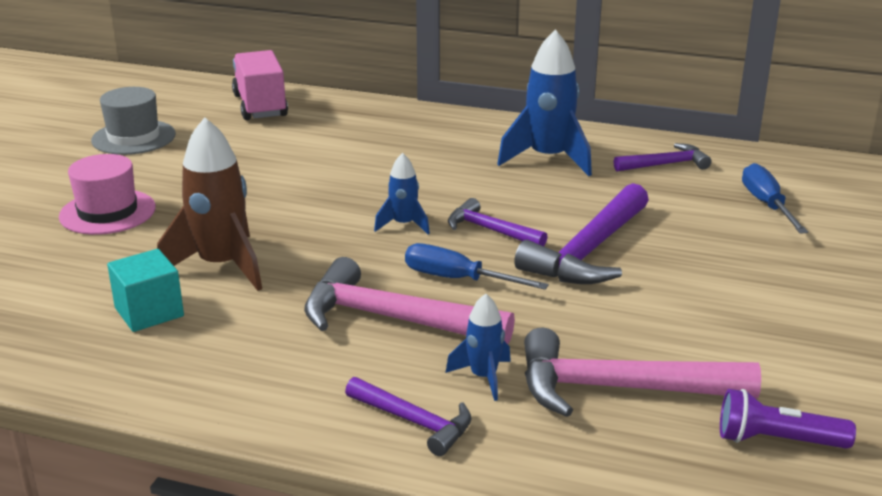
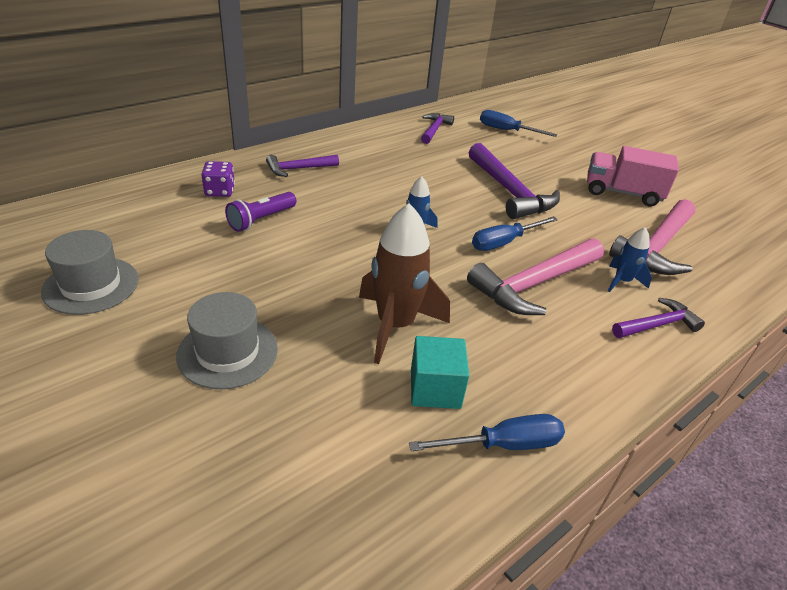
camera: 60 degrees left, 10 degrees up
pink hat [59,154,156,235] -> grey hat [176,292,278,389]
pink truck [232,50,288,120] -> pink truck moved to [587,146,679,207]
purple hammer [448,198,547,246] -> purple hammer moved to [266,155,339,177]
blue rocket [497,30,592,176] -> none
purple flashlight [720,389,856,449] -> purple flashlight moved to [225,192,297,232]
none -> purple dice [201,161,235,197]
none -> blue screwdriver [409,414,565,451]

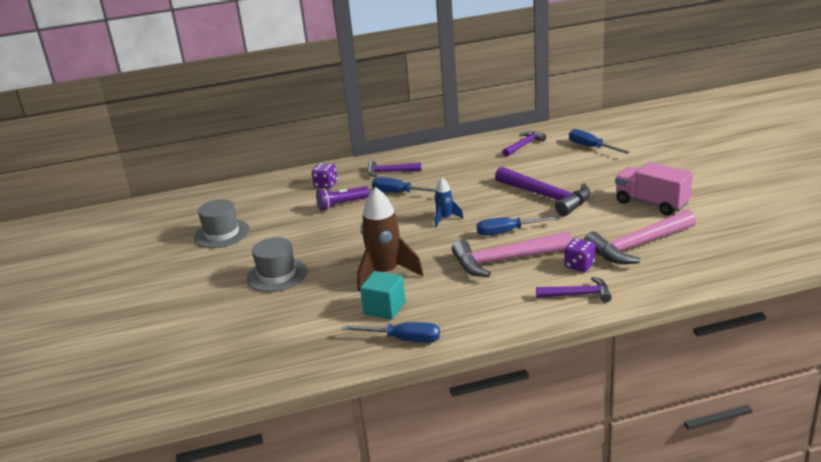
camera: 30 degrees right, 10 degrees down
purple hammer [468,143,560,219] -> purple hammer turned 45 degrees counterclockwise [495,166,590,216]
blue rocket [608,227,652,292] -> purple dice [564,238,596,272]
none -> blue screwdriver [372,177,436,193]

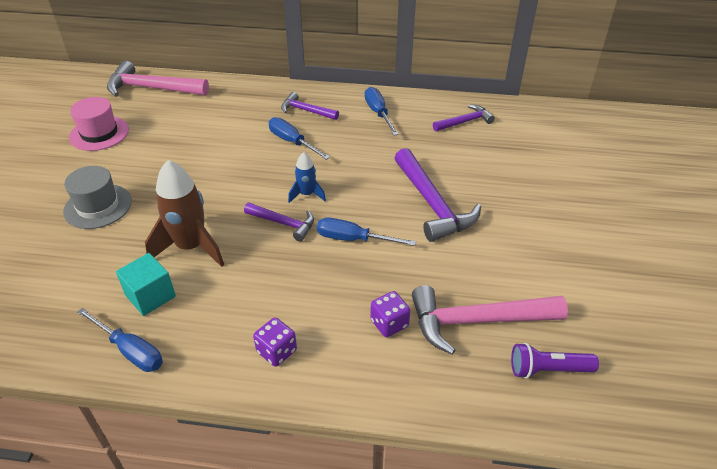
camera: 20 degrees right, 15 degrees up
grey hat [194,199,250,248] -> pink hat [69,97,129,151]
purple dice [312,163,337,189] -> purple dice moved to [253,317,297,367]
purple flashlight [316,186,370,211] -> purple flashlight moved to [511,343,599,379]
pink hammer [452,232,573,277] -> pink hammer moved to [107,61,209,97]
purple hammer [536,277,612,302] -> purple hammer moved to [244,203,314,241]
blue screwdriver [569,129,630,154] -> blue screwdriver moved to [365,87,399,136]
pink truck [615,162,693,215] -> none

